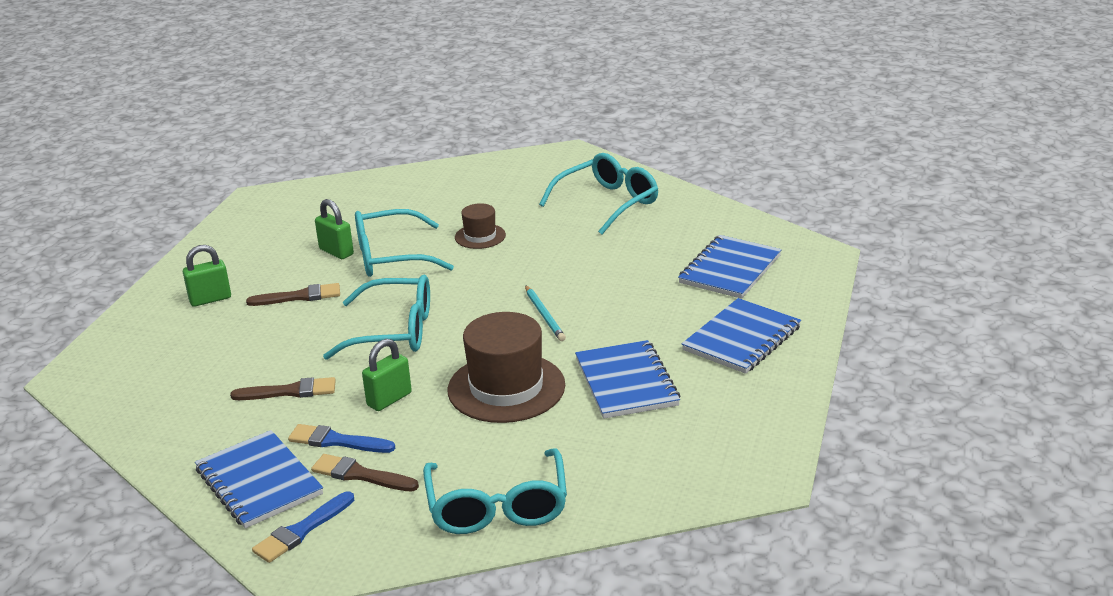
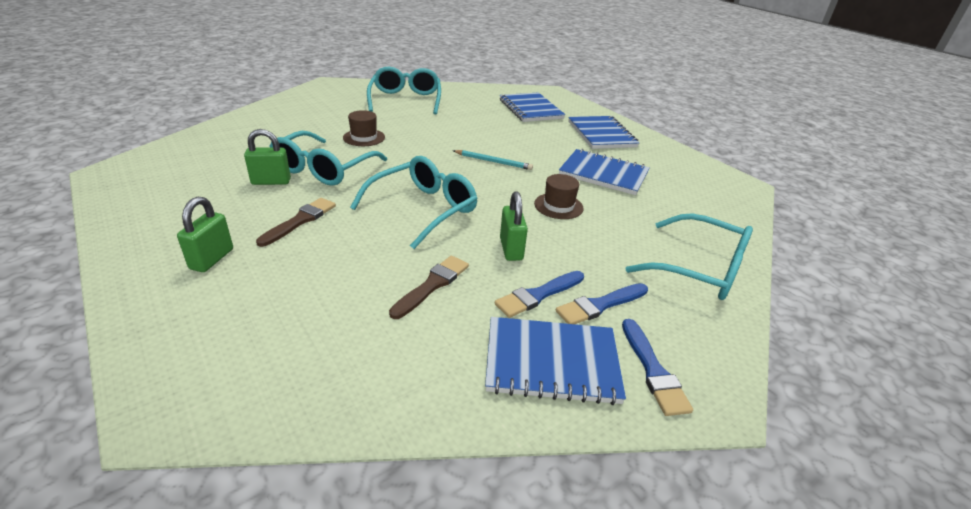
camera: 55 degrees left, 5 degrees up
brown brush [311,454,419,491] -> blue brush [556,283,648,324]
brown hat [448,312,565,423] -> brown hat [534,174,584,219], size x0.52

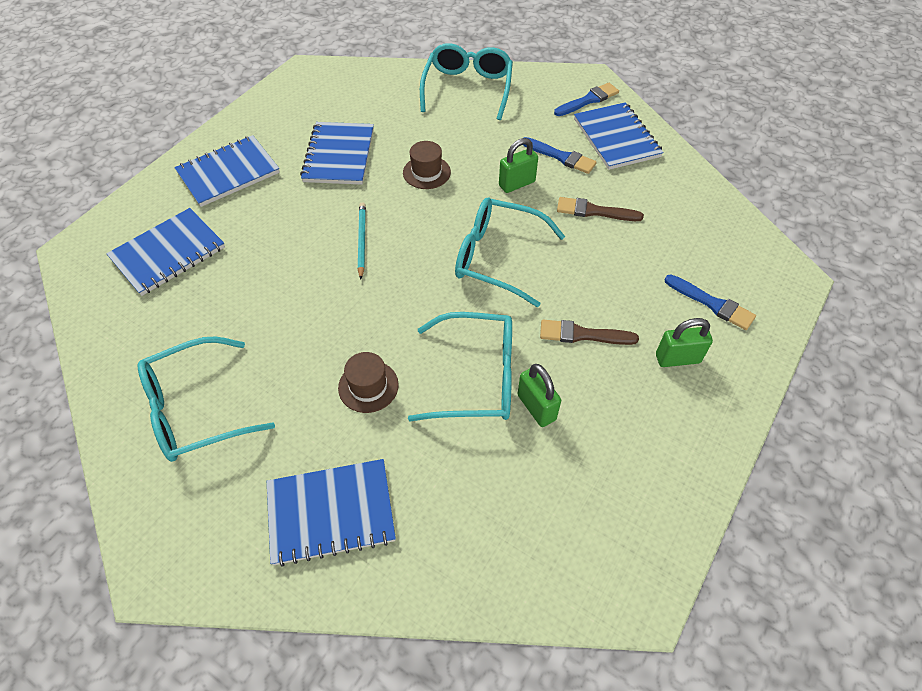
camera: 110 degrees left, 20 degrees up
blue brush [556,283,648,324] -> blue brush moved to [665,274,756,330]
none -> blue notebook [267,459,396,566]

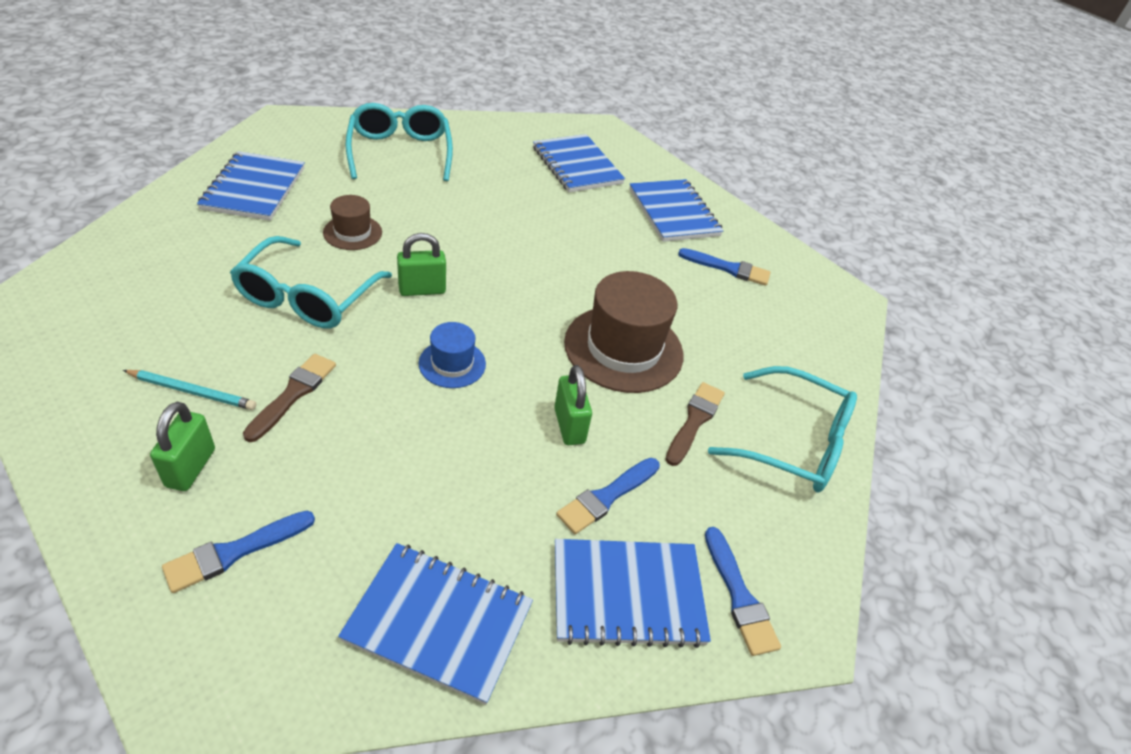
camera: 100 degrees right, 10 degrees down
blue notebook [300,122,374,185] -> blue notebook moved to [338,543,533,705]
turquoise pencil [358,202,366,280] -> turquoise pencil moved to [123,370,256,410]
brown hat [403,141,451,189] -> brown hat [564,271,684,393], size x1.92
turquoise glasses [455,198,565,307] -> blue hat [418,322,486,388]
green padlock [518,364,561,427] -> green padlock moved to [397,233,446,296]
brown brush [557,197,644,221] -> brown brush moved to [665,382,725,466]
none -> blue brush [678,248,770,286]

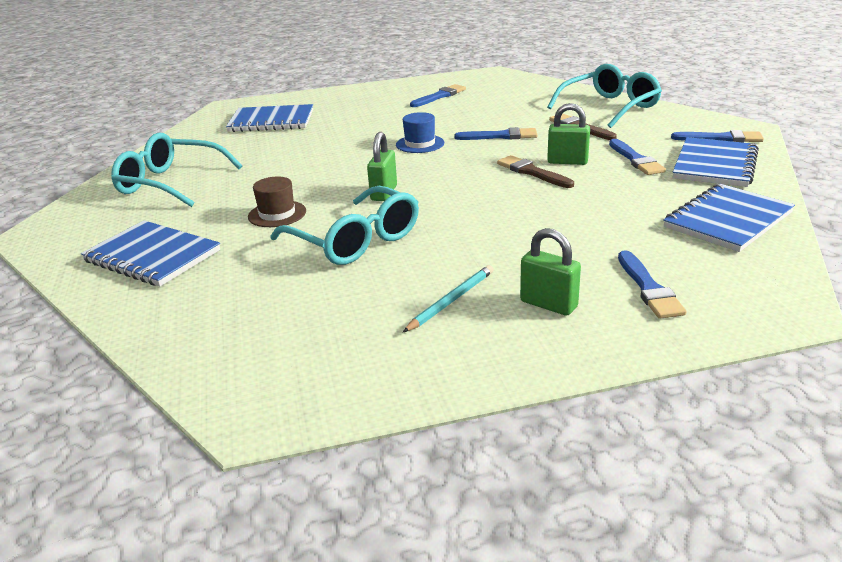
camera: 55 degrees left, 15 degrees down
brown brush [243,354,336,442] -> brown brush moved to [497,155,574,188]
blue hat [418,322,486,388] -> blue hat moved to [396,112,444,153]
brown hat [564,271,684,393] -> blue brush [455,127,537,140]
blue notebook [629,179,724,242] -> none

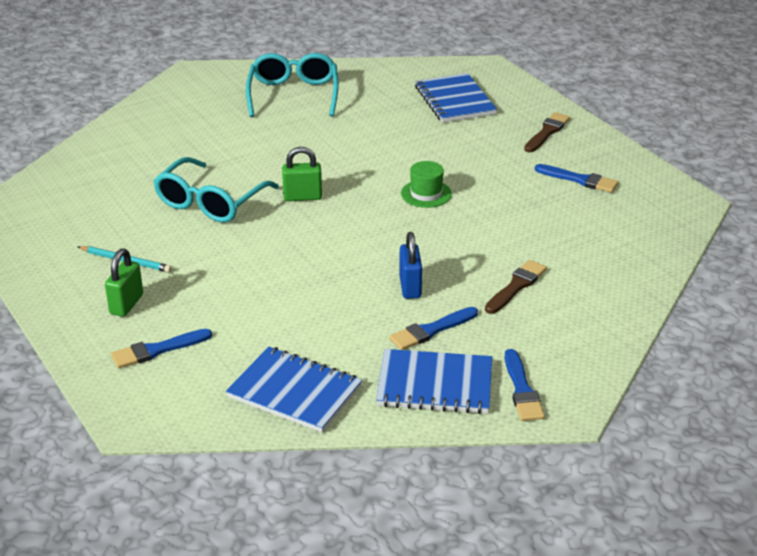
camera: 70 degrees right, 5 degrees up
blue notebook [81,221,220,286] -> none
brown hat [248,177,306,227] -> none
blue hat [396,112,444,153] -> green hat [401,161,452,208]
blue brush [455,127,537,140] -> none
brown brush [497,155,574,188] -> brown brush moved to [524,112,570,152]
turquoise glasses [547,64,662,128] -> none
green padlock [547,103,590,165] -> blue padlock [399,232,422,299]

